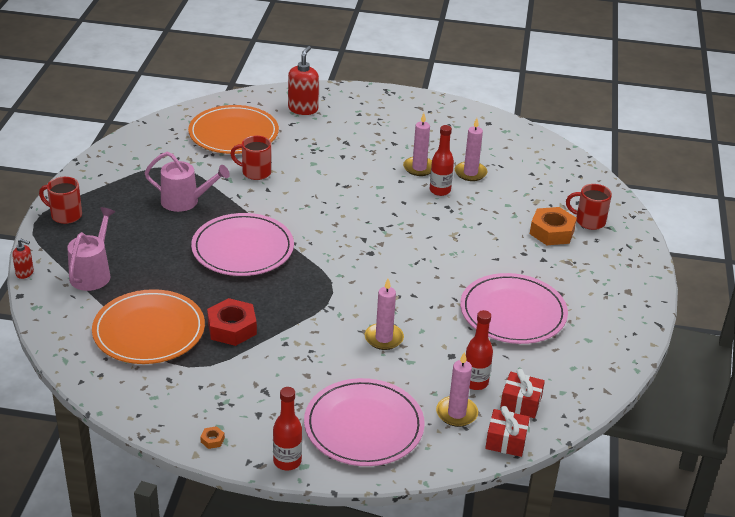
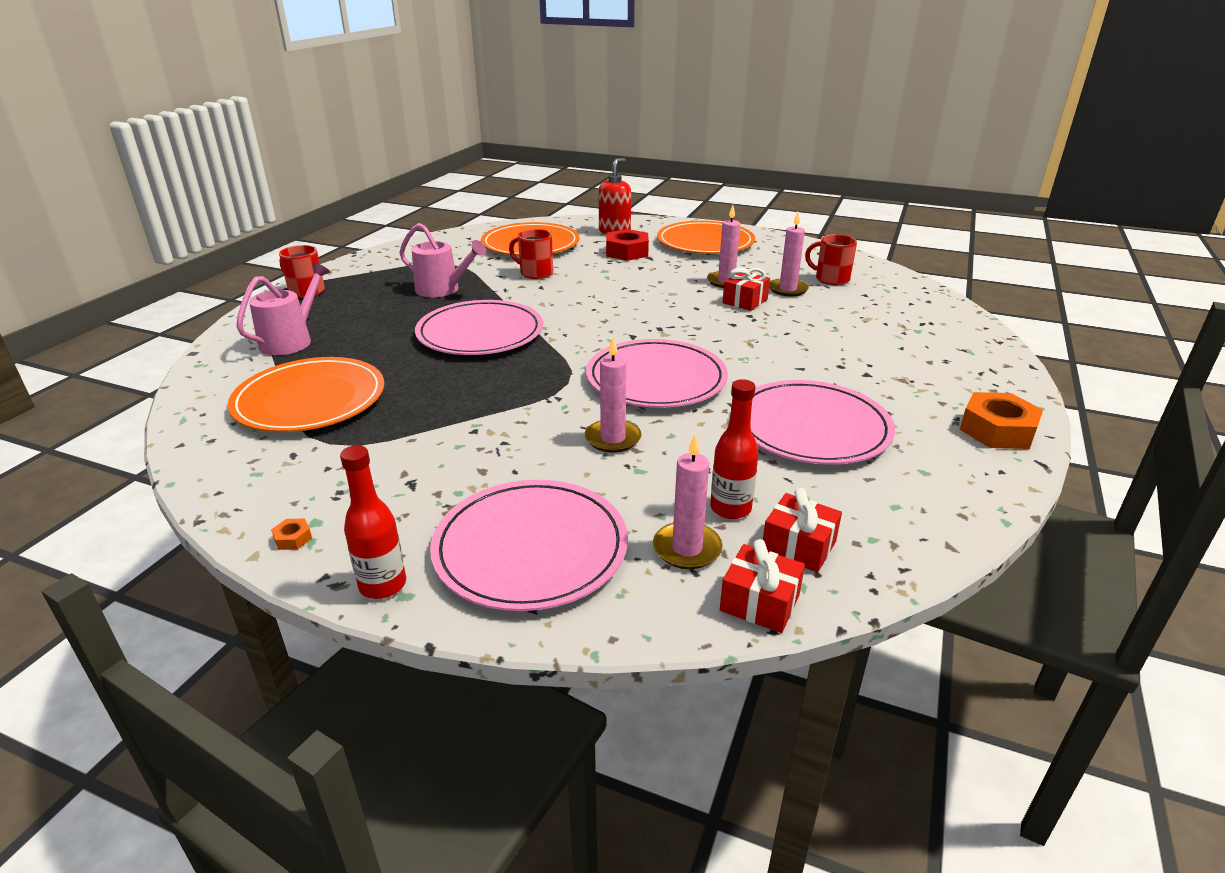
camera: 15 degrees right, 5 degrees down
red soap dispenser [12,239,34,279] -> none
red nut [207,298,257,346] -> red nut moved to [606,229,649,261]
red bottle [430,125,454,196] -> red gift [723,268,770,311]
orange nut [530,207,577,245] -> orange nut moved to [959,392,1043,449]
red mug [566,184,612,230] -> red mug moved to [805,234,857,285]
none -> pink plate [586,339,728,408]
none -> orange plate [657,221,755,254]

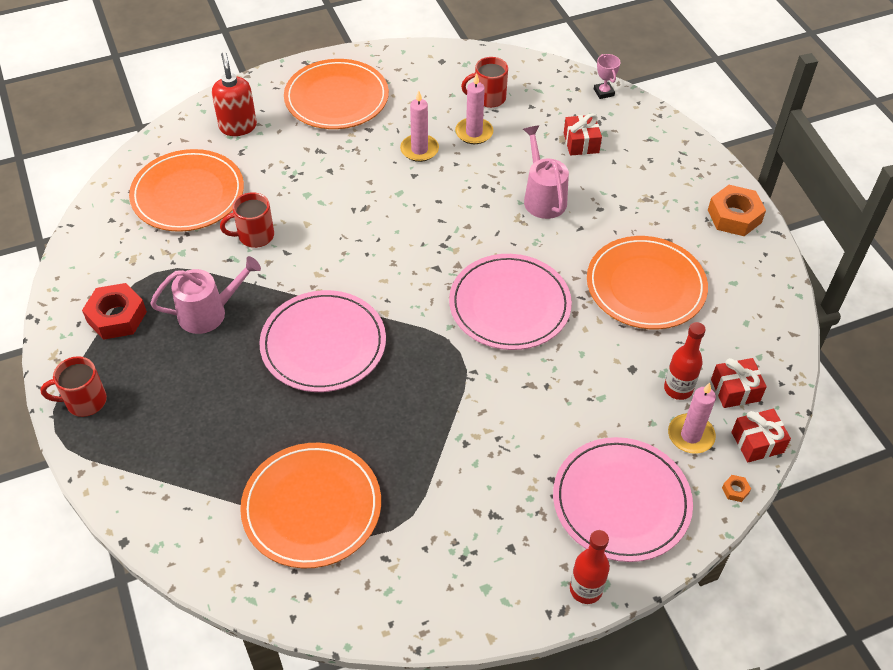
camera: 45 degrees left, 20 degrees up
pink watering can [236,262,330,355] -> pink watering can moved to [523,125,569,219]
orange nut [271,518,312,550] -> orange nut moved to [722,475,751,502]
pink candle [585,337,641,453] -> none
red nut [606,229,649,261] -> red nut moved to [82,283,147,340]
red gift [723,268,770,311] -> red gift moved to [564,113,602,156]
pink plate [751,380,895,465] -> orange plate [587,236,708,329]
none -> pink trophy [594,54,621,99]

